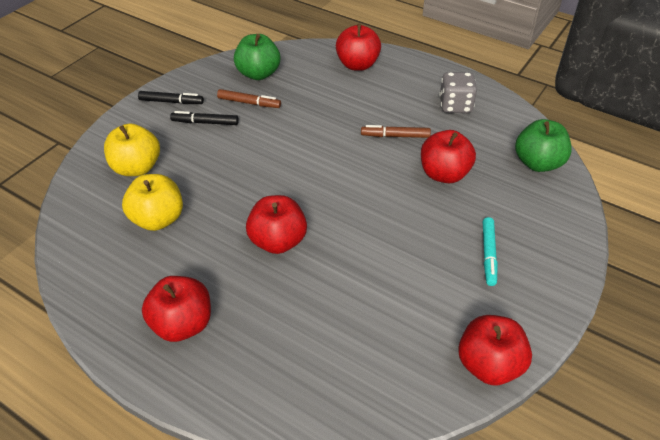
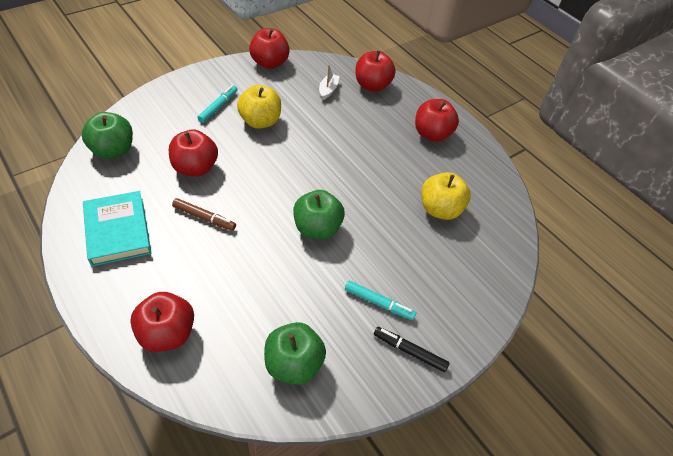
camera: 165 degrees left, 5 degrees up
yellow apple [104,123,160,176] -> yellow apple moved to [237,85,281,129]
black marker [170,111,239,125] -> turquoise marker [345,281,416,320]
brown marker [217,89,281,108] -> none
red apple [246,195,307,254] -> red apple moved to [356,50,396,92]
grey dice [439,72,477,113] -> turquoise book [83,191,151,266]
none -> green apple [293,190,345,239]
none -> white boat [319,65,340,100]

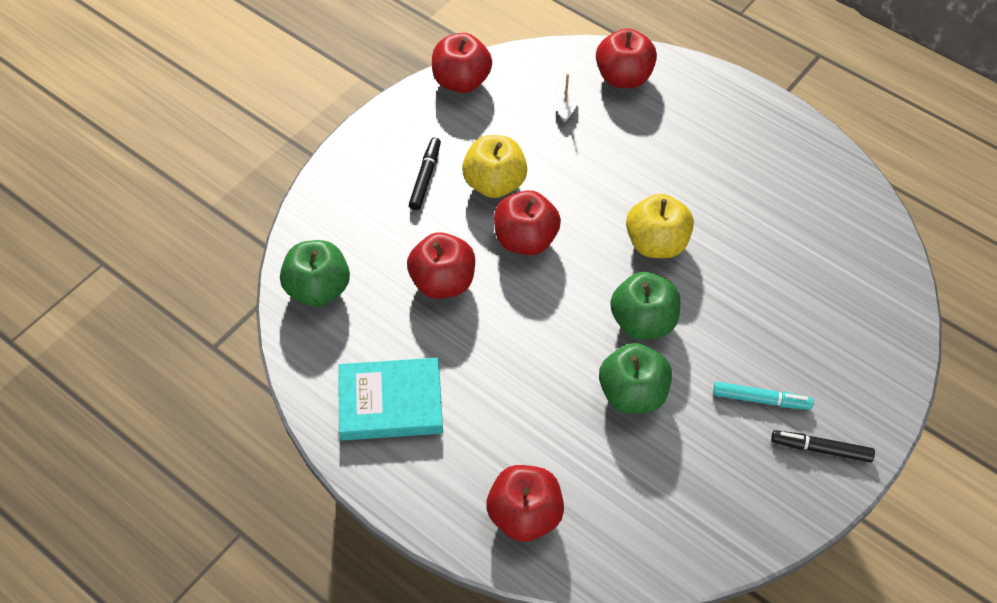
camera: 10 degrees left, 5 degrees up
turquoise book [83,191,151,266] -> turquoise book turned 60 degrees counterclockwise [338,358,443,441]
brown marker [172,198,236,231] -> none
turquoise marker [197,85,238,123] -> black marker [409,137,441,210]
green apple [264,322,326,385] -> green apple moved to [599,343,672,414]
red apple [415,99,459,142] -> red apple moved to [494,190,561,255]
yellow apple [421,172,471,220] -> yellow apple moved to [626,194,694,258]

